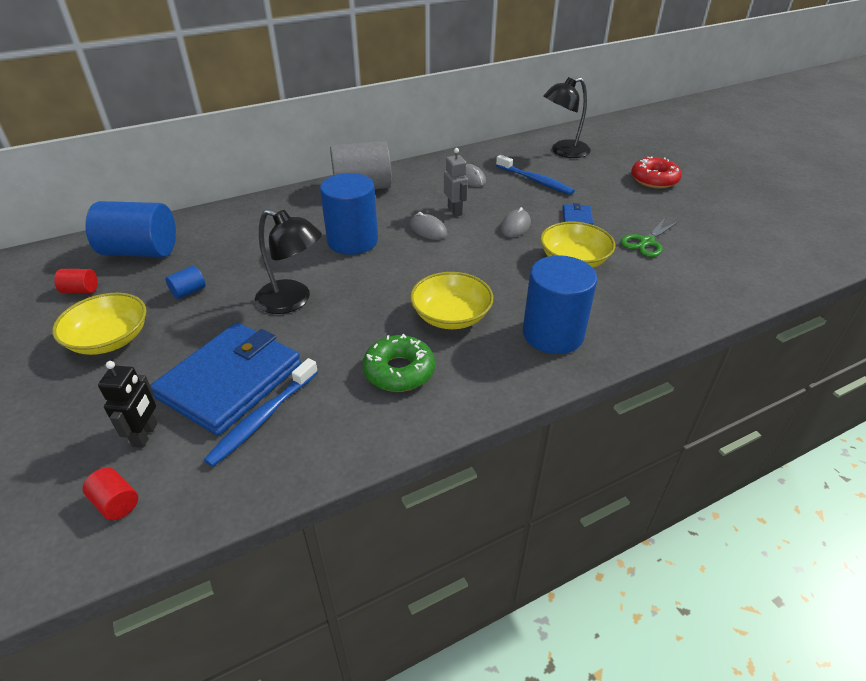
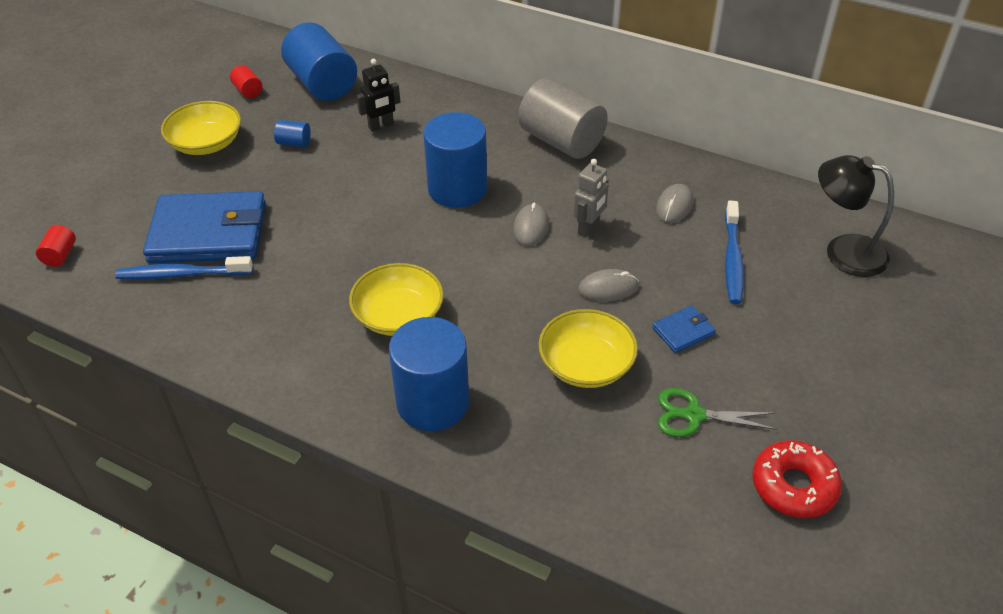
camera: 55 degrees right, 5 degrees up
black robot [98,361,157,448] -> black robot moved to [356,59,400,132]
black lamp [255,209,322,314] -> none
green donut [363,334,435,392] -> none
red donut [631,156,682,188] -> red donut moved to [752,440,842,518]

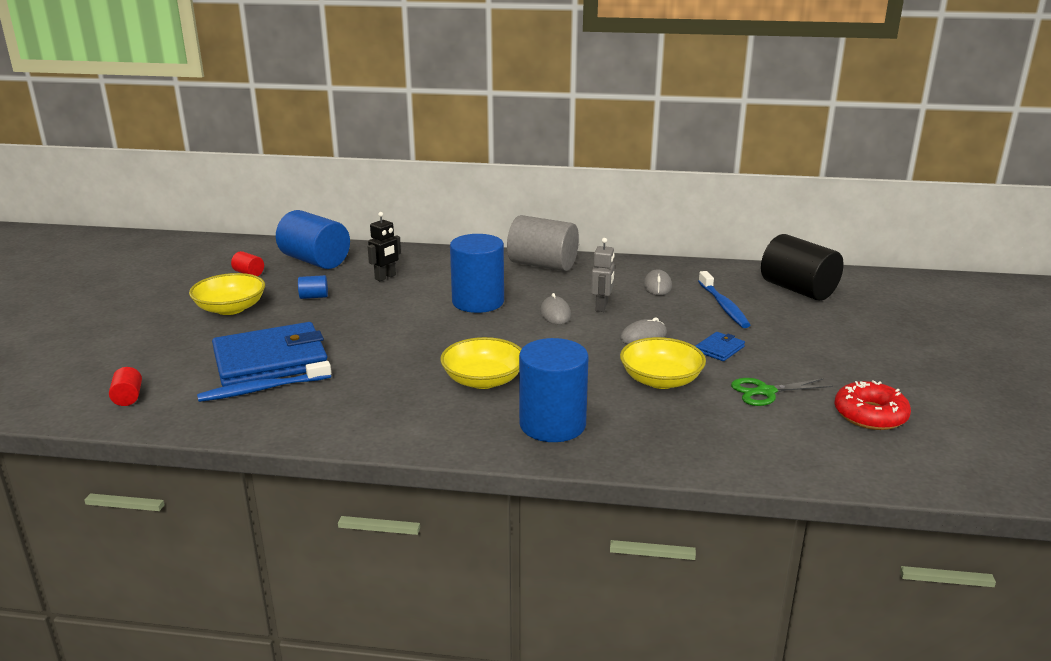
camera: 20 degrees left, 20 degrees down
black lamp [818,155,894,277] -> black cylinder [761,234,844,301]

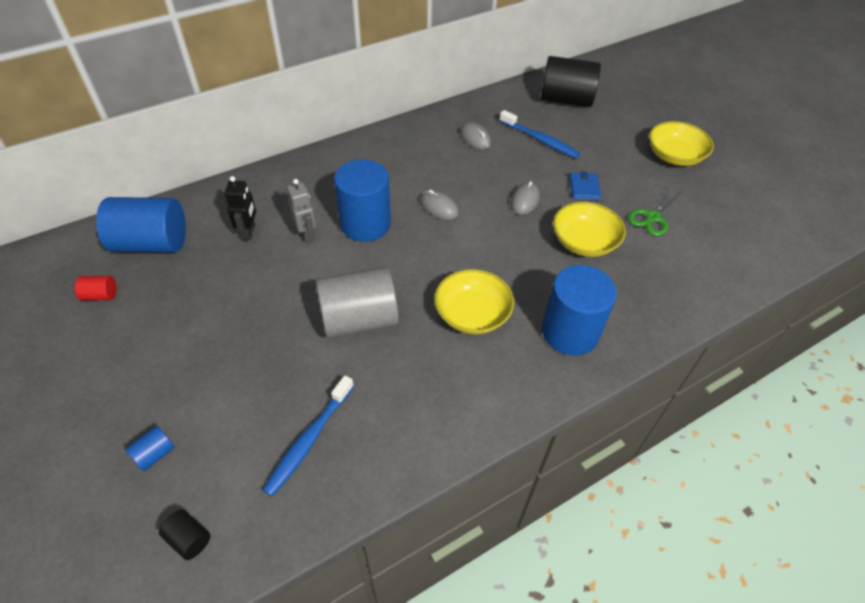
camera: 40 degrees left, 25 degrees up
red cylinder [109,367,142,406] -> black cylinder [159,509,211,560]
yellow bowl [189,273,265,315] -> yellow bowl moved to [649,121,714,166]
blue wallet [212,322,327,387] -> none
blue cylinder [298,275,328,299] -> blue cylinder moved to [125,426,175,471]
grey cylinder [507,215,579,271] -> grey cylinder moved to [316,267,399,338]
grey robot [591,238,615,312] -> grey robot moved to [287,179,316,243]
red donut [834,380,911,430] -> none

